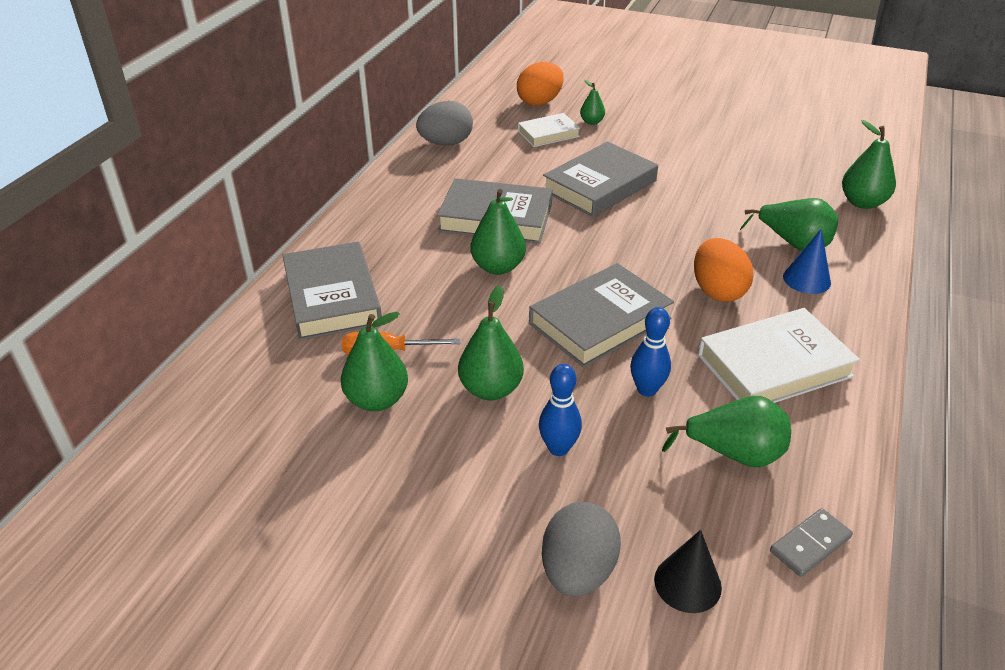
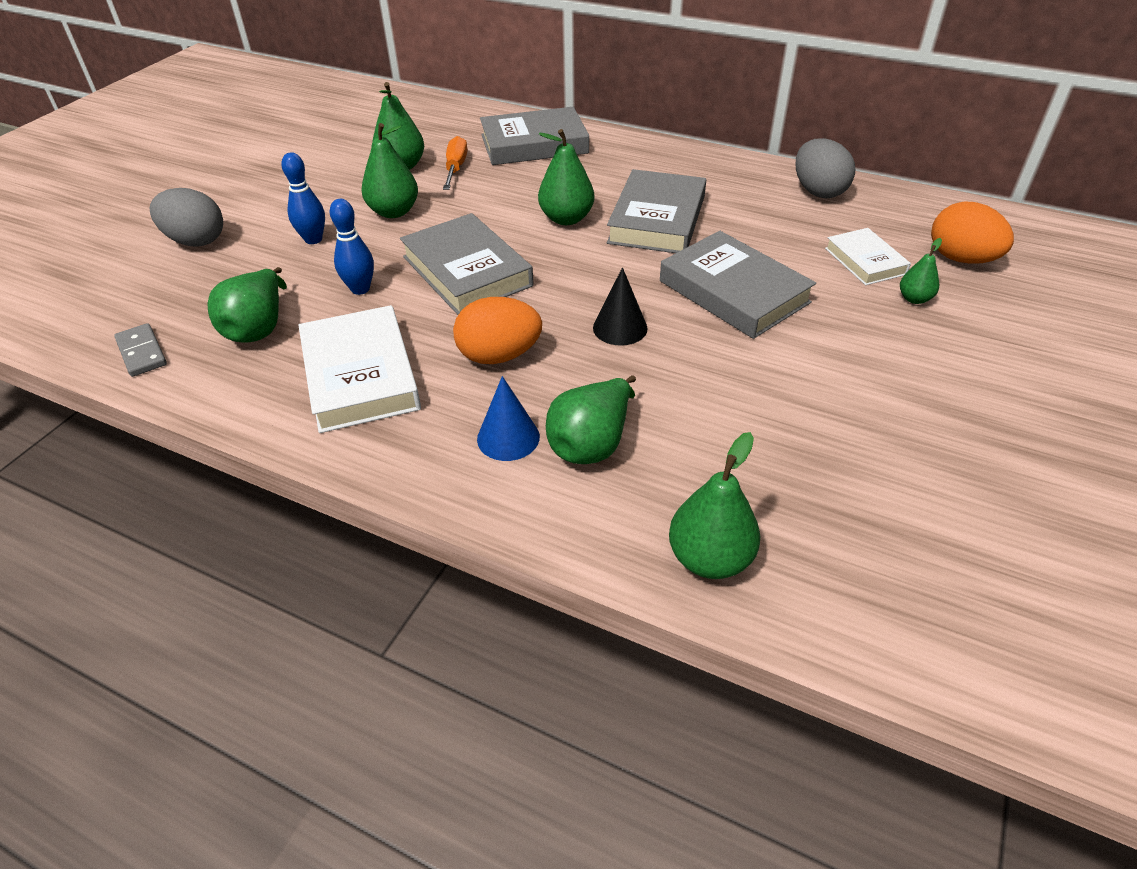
camera: 95 degrees right, 5 degrees up
black cone [654,530,722,613] -> black cone moved to [593,267,648,346]

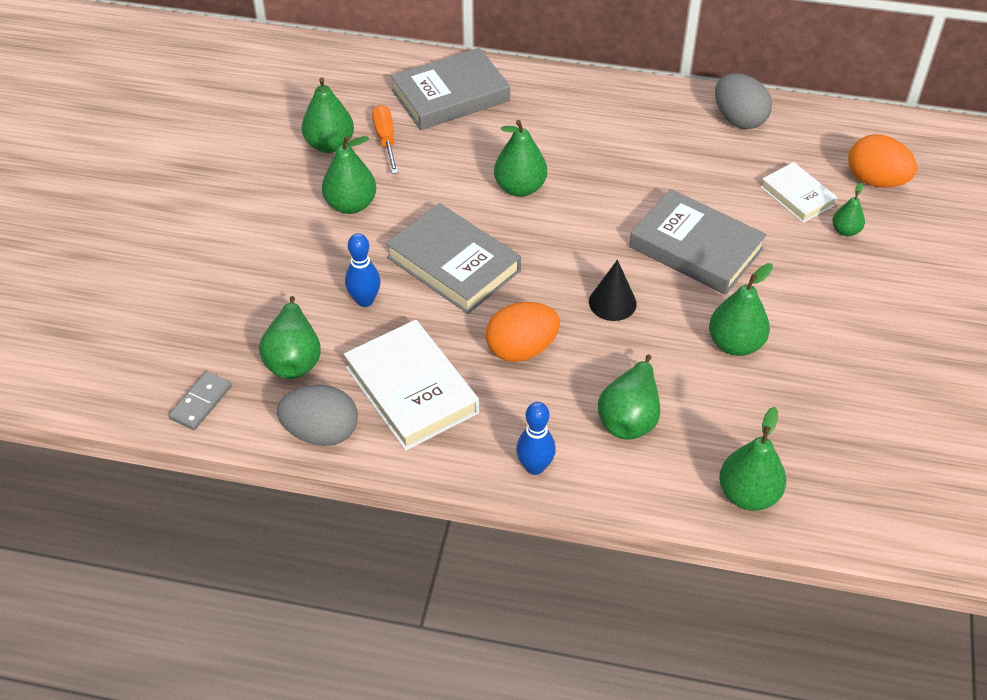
camera: 15 degrees left, 5 degrees up
grey domino [114,323,167,377] -> grey domino turned 75 degrees clockwise [169,371,232,430]
grey egg [150,188,223,247] -> grey egg moved to [277,385,358,446]
blue bowling pin [281,152,325,244] -> blue bowling pin moved to [516,402,556,475]
blue cone [477,376,540,461] -> none
grey book [607,169,706,253] -> none
none -> green pear [709,263,773,356]

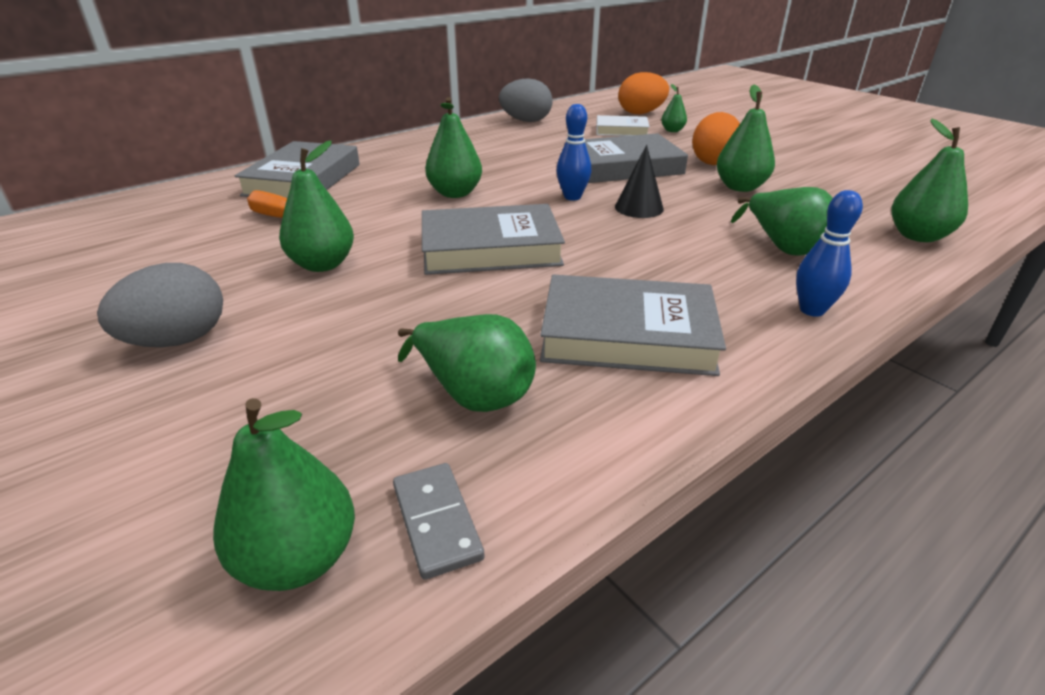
camera: 50 degrees left, 15 degrees down
grey egg [277,385,358,446] -> grey egg moved to [97,263,223,347]
green pear [302,77,354,153] -> green pear moved to [213,398,355,591]
white book [344,320,479,451] -> grey book [540,274,726,376]
blue bowling pin [345,233,381,307] -> blue bowling pin moved to [557,104,591,201]
orange egg [486,302,560,362] -> orange egg moved to [692,112,740,165]

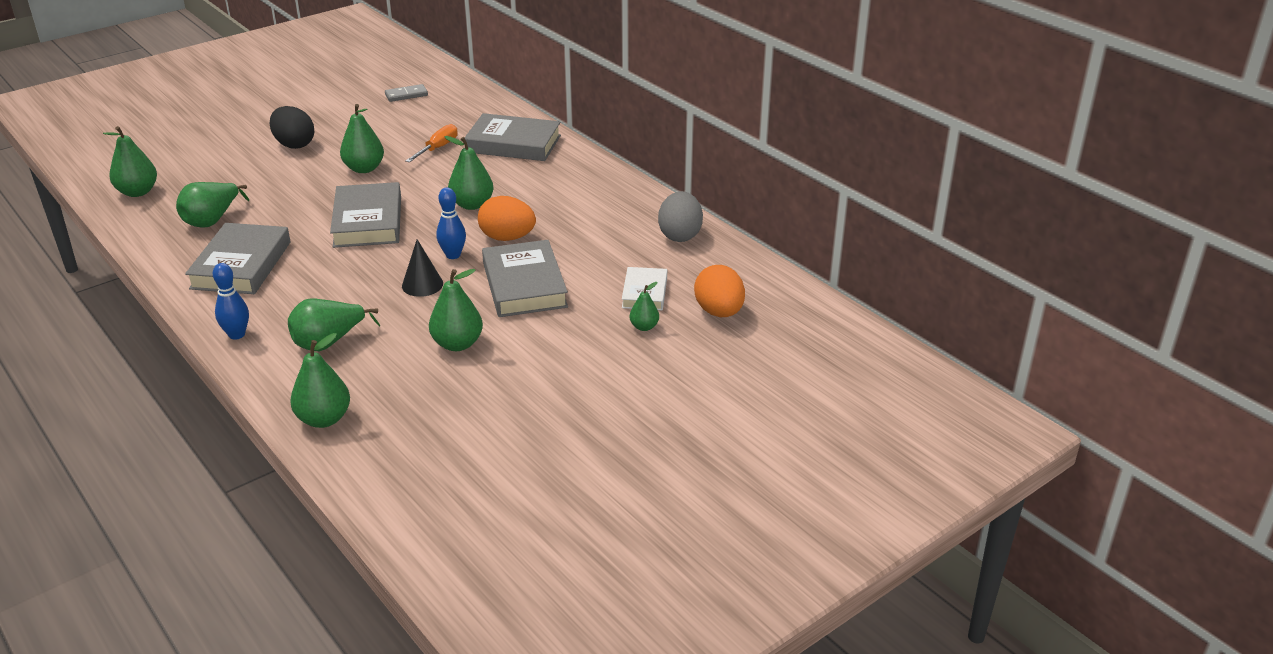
camera: 90 degrees right, 0 degrees up
grey egg [97,263,223,347] -> black egg [270,106,314,149]
grey domino [393,463,485,580] -> grey domino moved to [385,84,428,102]
orange egg [692,112,740,165] -> orange egg moved to [478,196,536,241]

